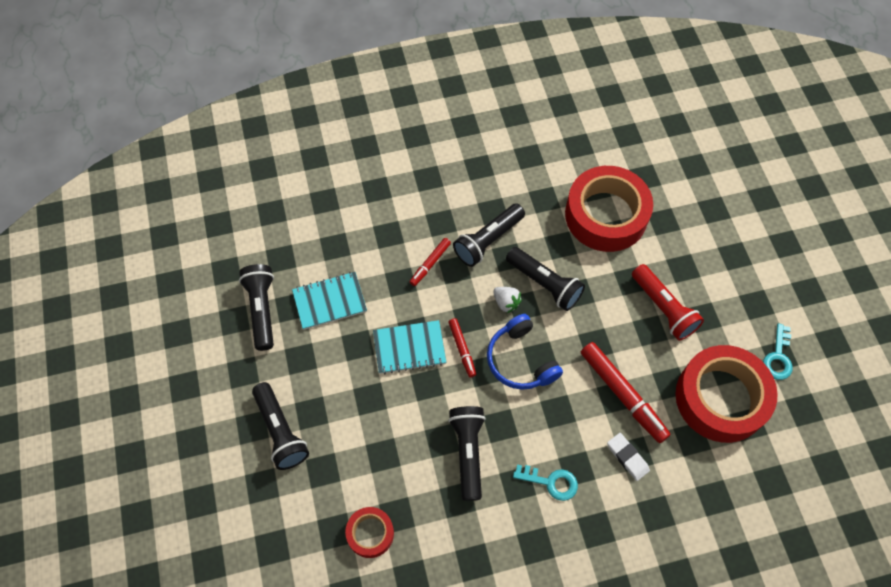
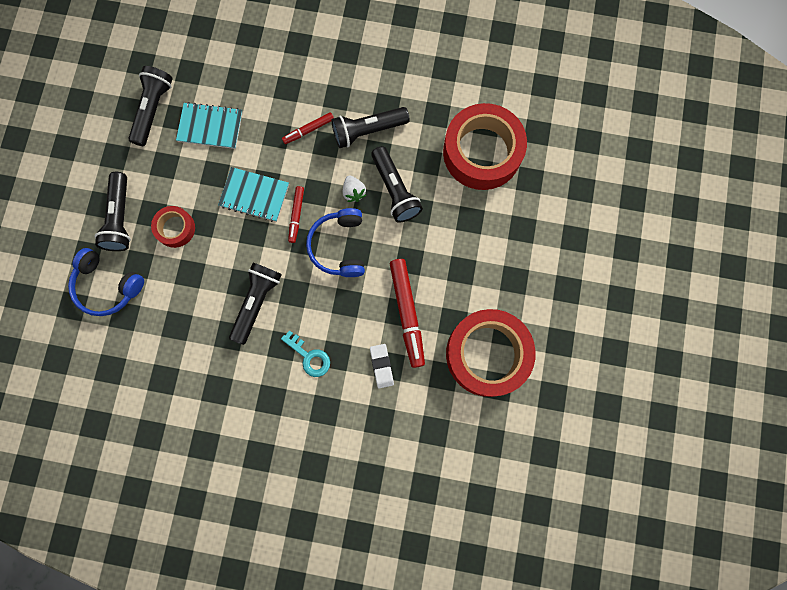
camera: 25 degrees right, 15 degrees up
red tape [345,507,394,558] -> red tape moved to [151,206,195,248]
red flashlight [632,264,704,341] -> none
turquoise key [763,323,793,380] -> none
none -> blue headphones [68,248,144,316]

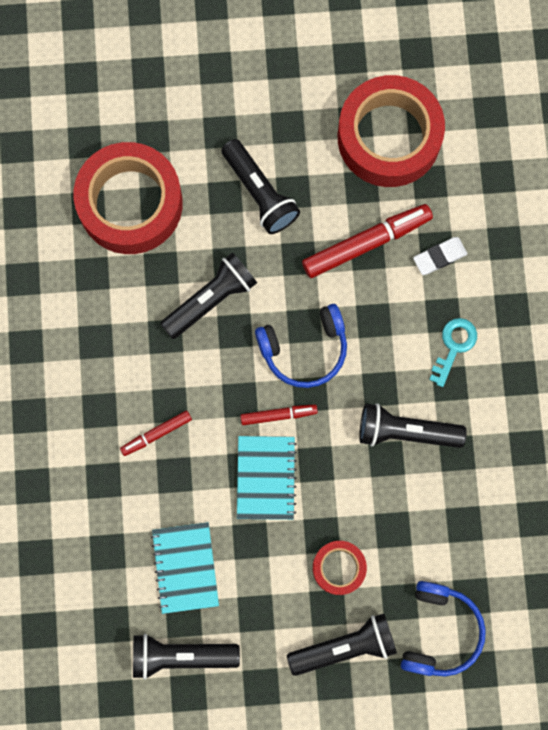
camera: 105 degrees left, 0 degrees up
red marker [282,112,334,144] -> red marker turned 105 degrees clockwise [120,410,192,456]
black flashlight [331,107,410,148] -> black flashlight moved to [221,139,300,234]
white strawberry [343,175,366,202] -> none

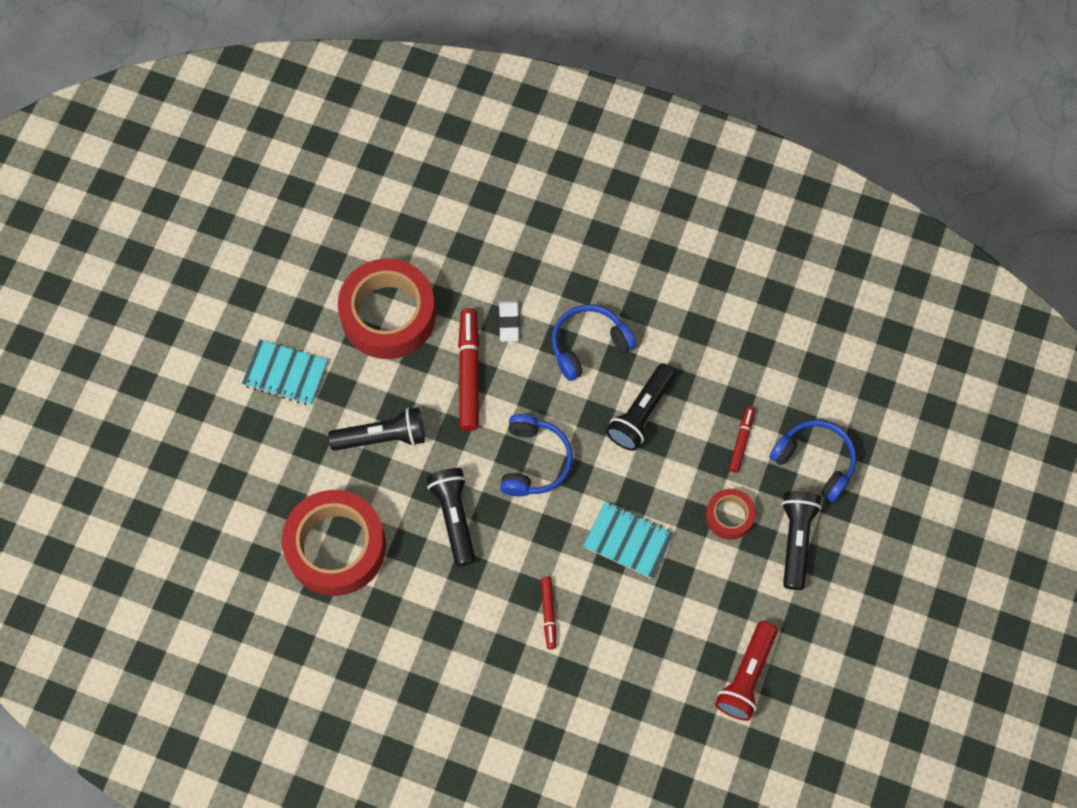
camera: 65 degrees left, 10 degrees down
black flashlight [133,634,240,680] -> red flashlight [715,621,778,721]
turquoise notebook [151,522,219,614] -> turquoise notebook moved to [242,339,328,405]
red marker [240,404,318,425] -> red marker moved to [729,406,755,473]
turquoise key [429,318,477,387] -> blue headphones [552,304,636,381]

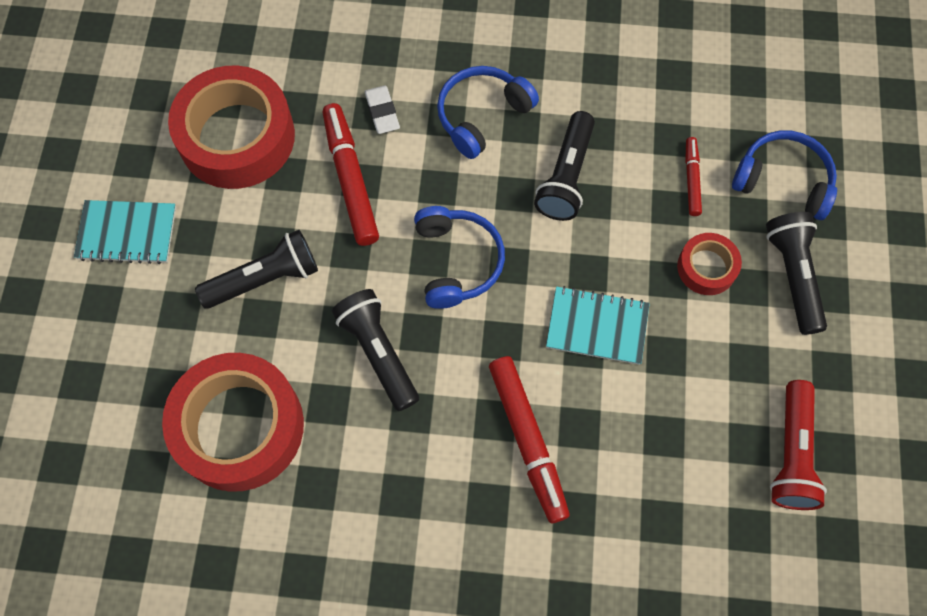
camera: 15 degrees left, 0 degrees up
red marker [541,577,556,649] -> red marker [489,356,570,523], size x1.84

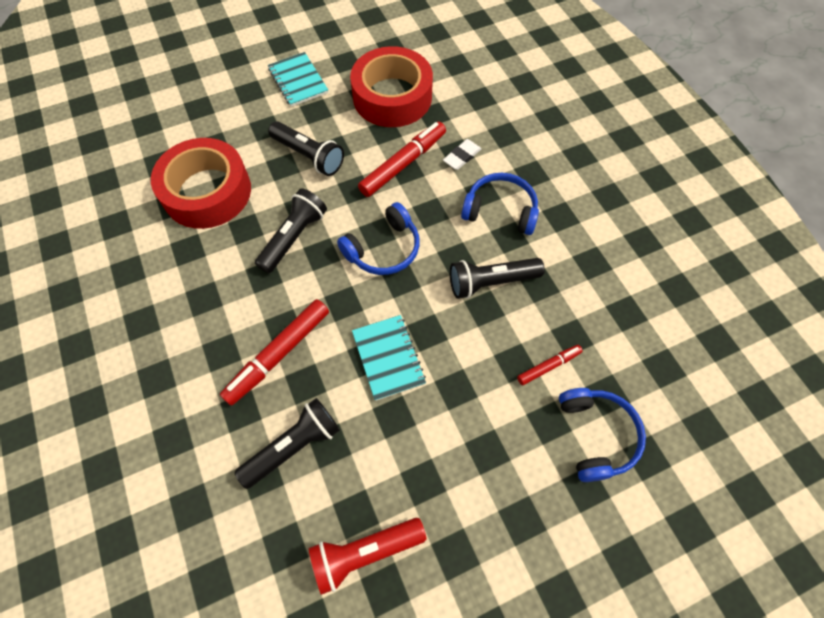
camera: 60 degrees right, 5 degrees down
red tape [677,233,742,295] -> none
black flashlight [766,212,827,335] -> black flashlight moved to [235,398,340,489]

